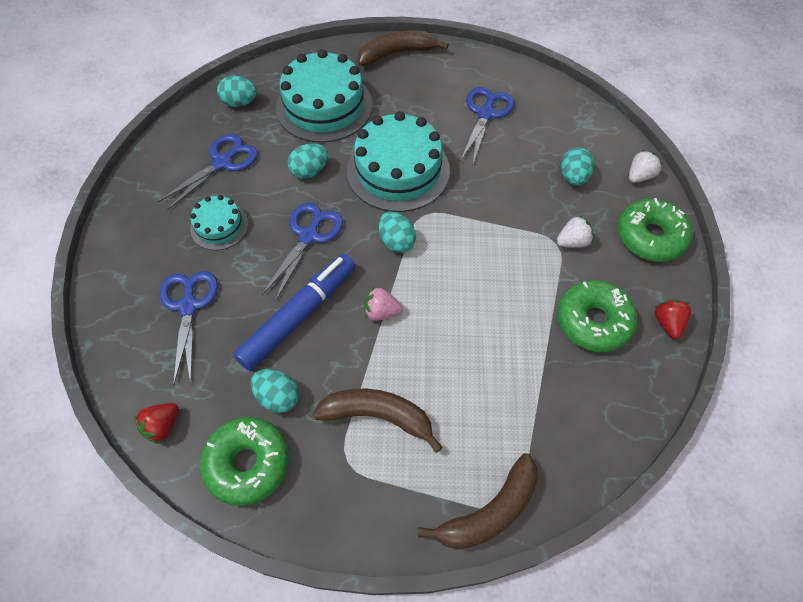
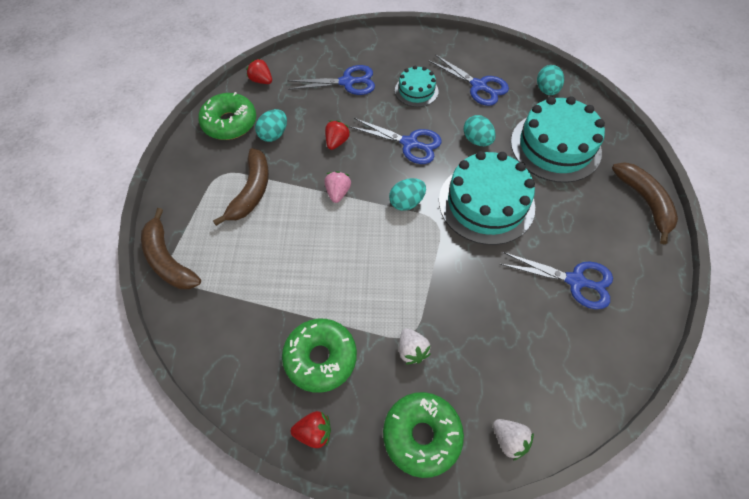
camera: 90 degrees right, 0 degrees up
blue marker [233,254,355,371] -> red strawberry [325,120,350,150]
turquoise egg [561,147,594,186] -> none

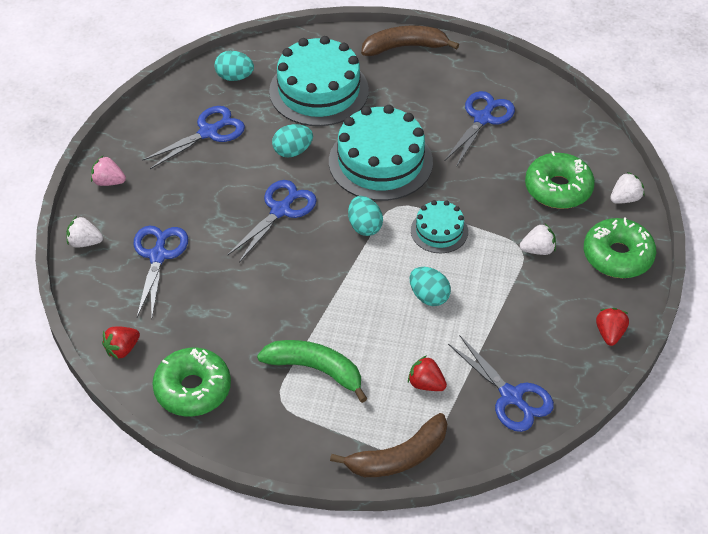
camera: 80 degrees left, 10 degrees down
brown banana [213,148,269,226] -> green banana [257,340,368,403]
turquoise egg [255,109,287,142] -> turquoise egg moved to [410,267,451,306]
green donut [282,319,357,393] -> green donut moved to [525,151,595,209]
pink strawberry [324,171,351,203] -> pink strawberry moved to [91,156,126,186]
red strawberry [325,120,350,150] -> red strawberry moved to [408,355,447,391]
turquoise cake [395,66,438,107] -> turquoise cake moved to [411,200,468,253]
none -> white strawberry [66,216,103,248]
none -> blue scissors [448,336,554,432]

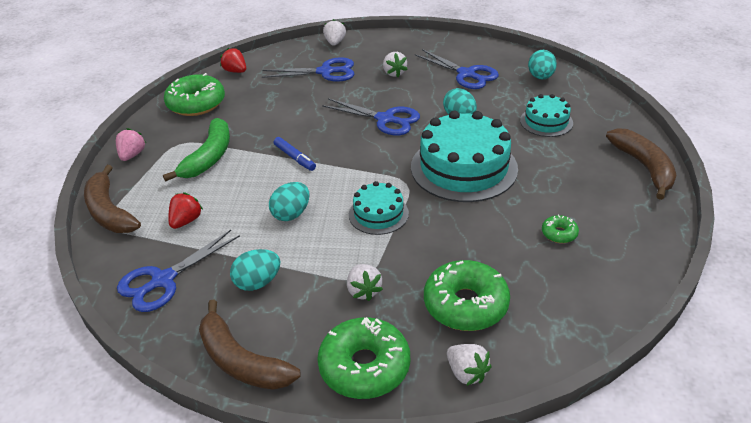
camera: 85 degrees right, 10 degrees down
pink strawberry [91,156,126,186] -> pink strawberry moved to [116,128,146,161]
turquoise cake [269,36,369,126] -> turquoise cake [520,94,573,137], size x0.53
turquoise egg [348,196,383,236] -> turquoise egg moved to [230,249,281,291]
blue scissors [444,91,515,167] -> green donut [542,214,579,243]
red strawberry [596,308,629,346] -> brown banana [199,300,301,390]
none -> blue marker [274,137,316,171]
none -> white strawberry [383,52,408,77]

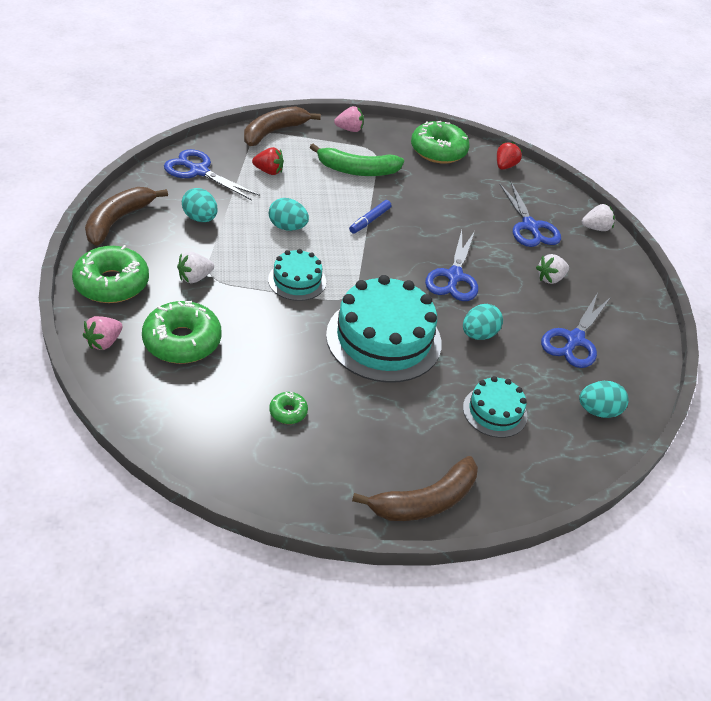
camera: 70 degrees right, 5 degrees up
white strawberry [447,344,492,386] -> pink strawberry [83,316,122,350]

